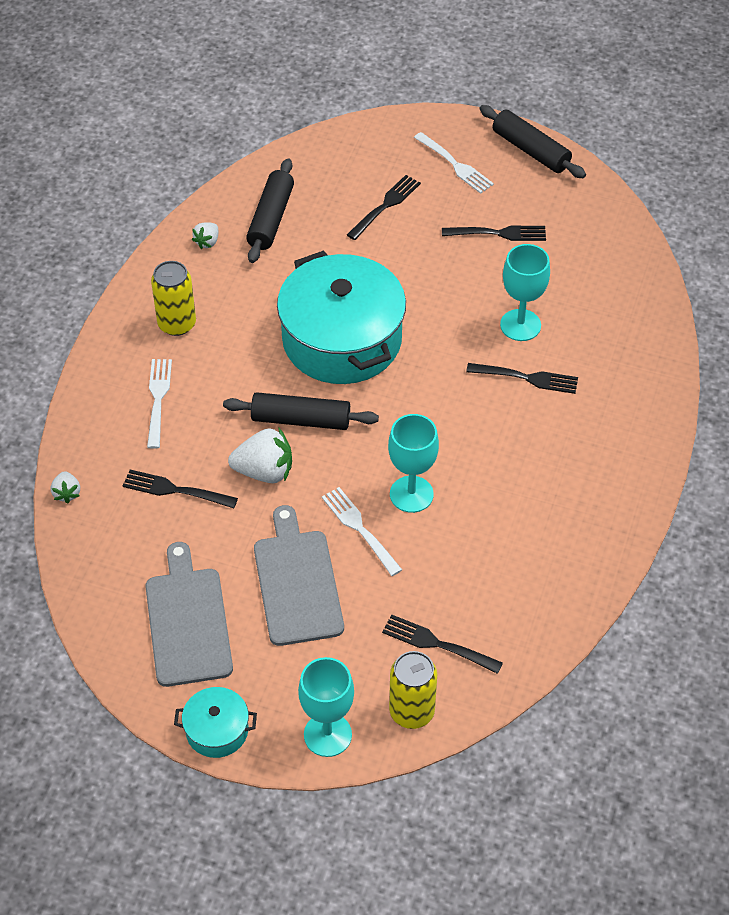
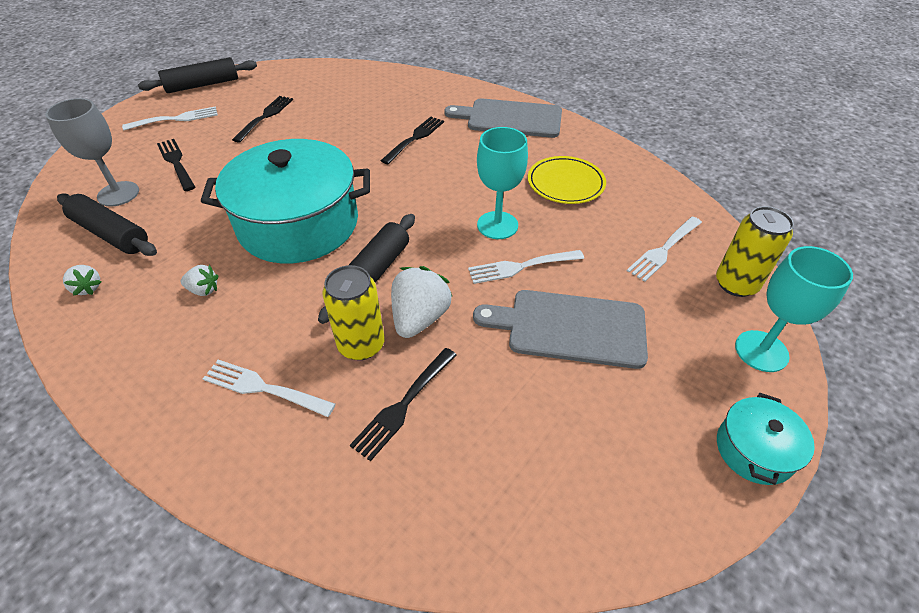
camera: 70 degrees left, 5 degrees down
white strawberry [51,471,80,503] -> white strawberry moved to [181,265,218,296]
grey cutting board [145,542,233,687] -> grey cutting board moved to [445,98,562,138]
yellow can [151,261,196,336] -> yellow can moved to [322,265,385,360]
black fork [382,614,503,674] -> white fork [627,217,702,282]
turquoise goblet [500,244,550,341] -> none
none -> grey goblet [45,98,139,206]
none -> yellow plate [528,156,606,204]

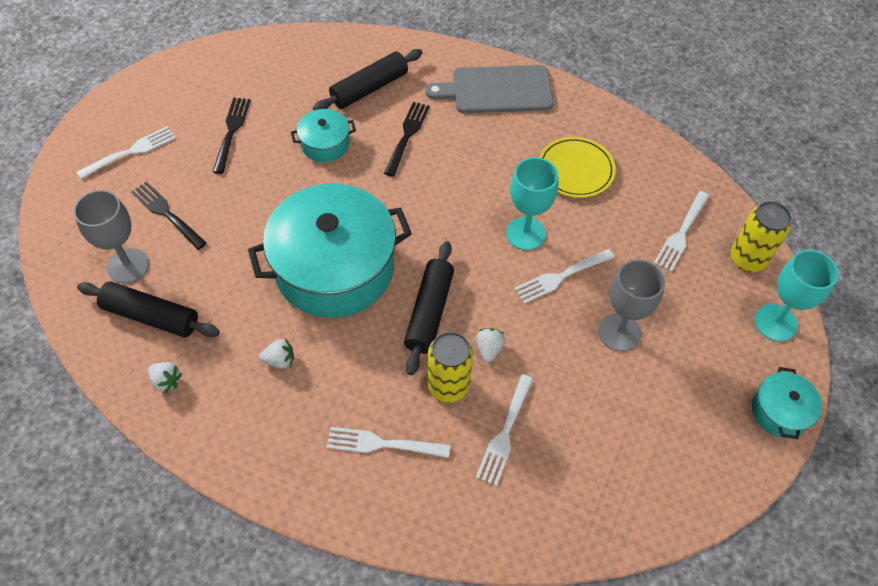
camera: 15 degrees left, 10 degrees up
black rolling pin [138,57,257,93] -> black rolling pin moved to [313,49,423,110]
black fork [350,348,457,461] -> white fork [476,374,533,486]
white strawberry [391,266,453,338] -> white strawberry [476,328,505,362], size x0.54
grey cutting board [473,290,648,369] -> grey goblet [598,260,665,351]
none -> turquoise pot [291,109,356,162]

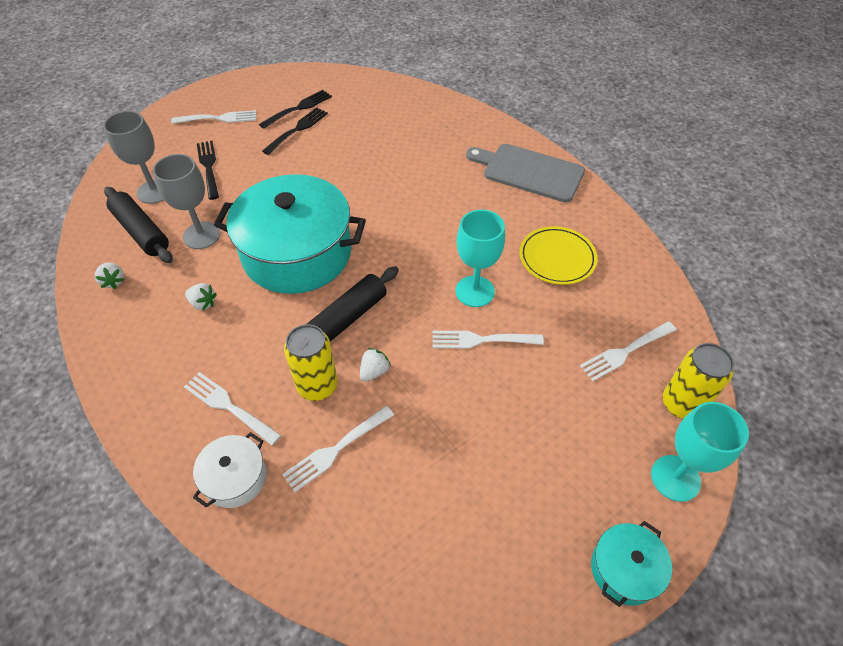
camera: 30 degrees right, 5 degrees down
turquoise pot [291,109,356,162] -> none
black rolling pin [313,49,423,110] -> none
black fork [384,102,430,177] -> black fork moved to [259,90,332,129]
grey goblet [598,260,665,351] -> grey goblet moved to [153,154,220,249]
none -> white pot [193,432,266,508]

